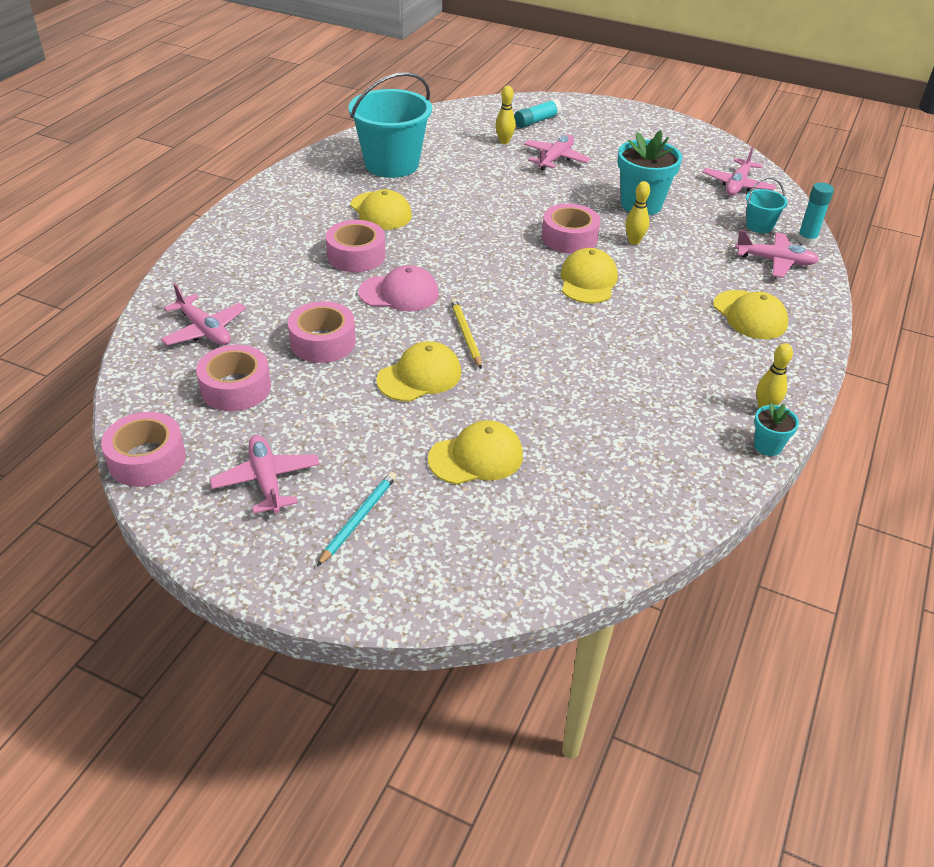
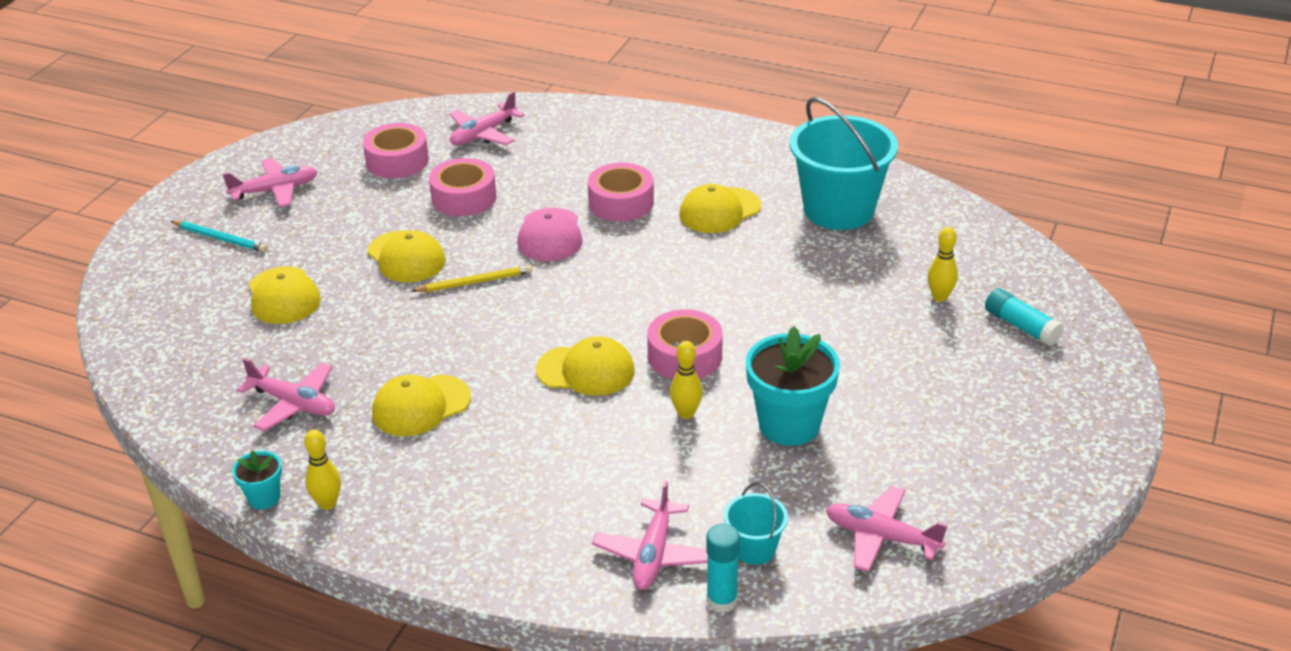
camera: 90 degrees right, 5 degrees down
pink tape [101,412,186,487] -> none
pink plane [524,135,590,171] -> pink plane moved to [237,358,335,431]
yellow cap [713,290,788,339] -> yellow cap moved to [372,375,471,436]

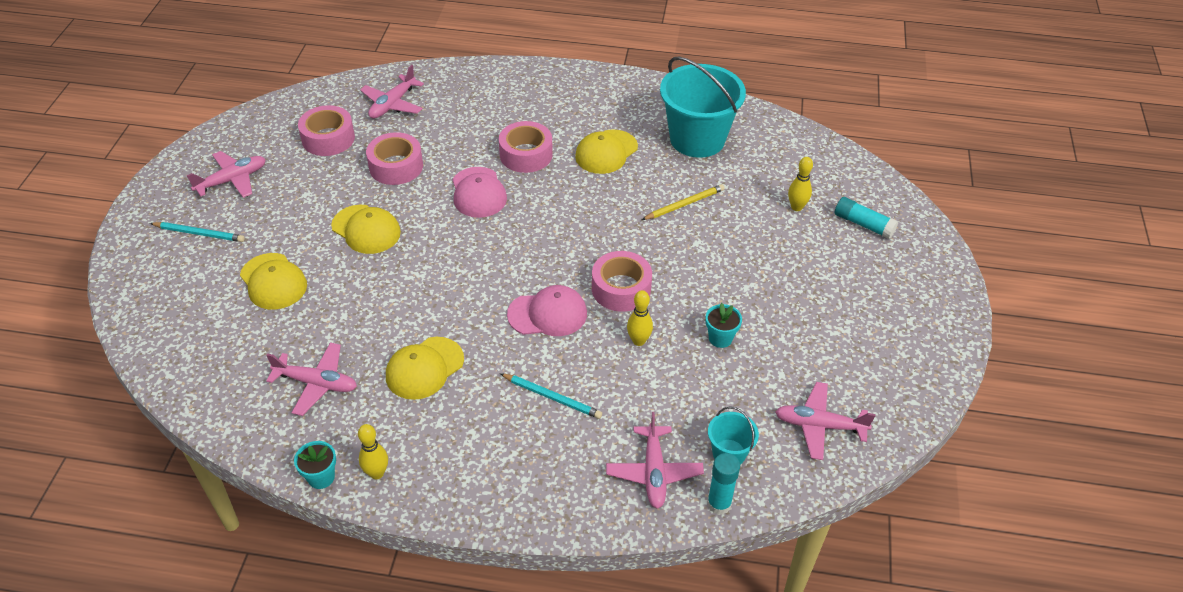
camera: 15 degrees left, 10 degrees up
yellow pencil [412,265,533,292] -> yellow pencil moved to [642,184,725,220]
yellow cap [536,336,635,396] -> pink cap [507,285,587,336]
turquoise flower pot [746,326,840,446] -> turquoise flower pot [706,303,742,348], size x0.50
none -> turquoise pencil [500,373,602,419]

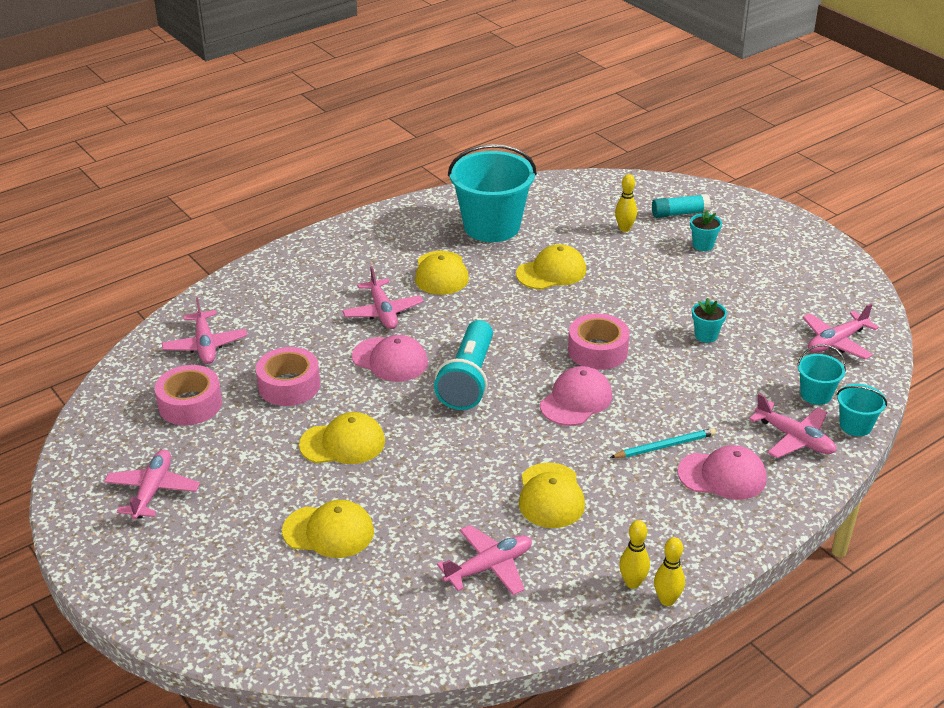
camera: 45 degrees left, 10 degrees down
turquoise pencil [150,222,245,242] -> none
turquoise flower pot [294,441,336,489] -> turquoise flower pot moved to [690,211,722,251]
pink tape [499,121,553,173] -> pink plane [342,266,424,329]
yellow bowling pin [627,290,653,346] -> yellow bowling pin moved to [654,537,685,606]
yellow pencil [642,184,725,220] -> yellow cap [516,244,586,290]
turquoise glue stick [707,453,740,515] -> turquoise bucket [837,384,887,436]
none -> turquoise flashlight [434,320,493,410]
none -> pink cap [677,445,767,500]

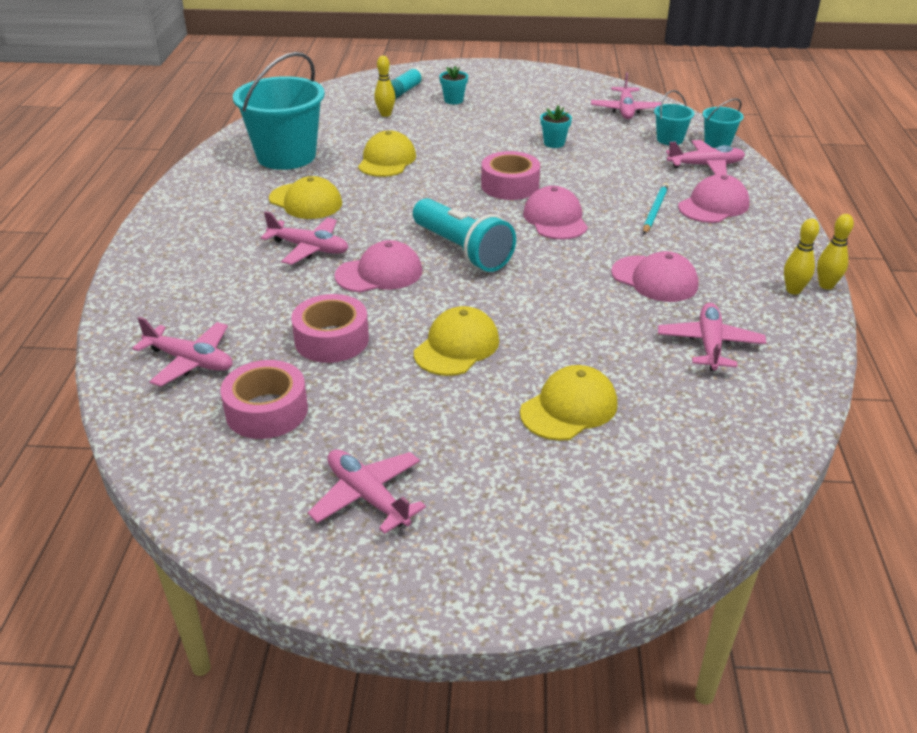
camera: 50 degrees left, 0 degrees up
yellow cap [519,462,585,528] -> pink cap [611,251,699,302]

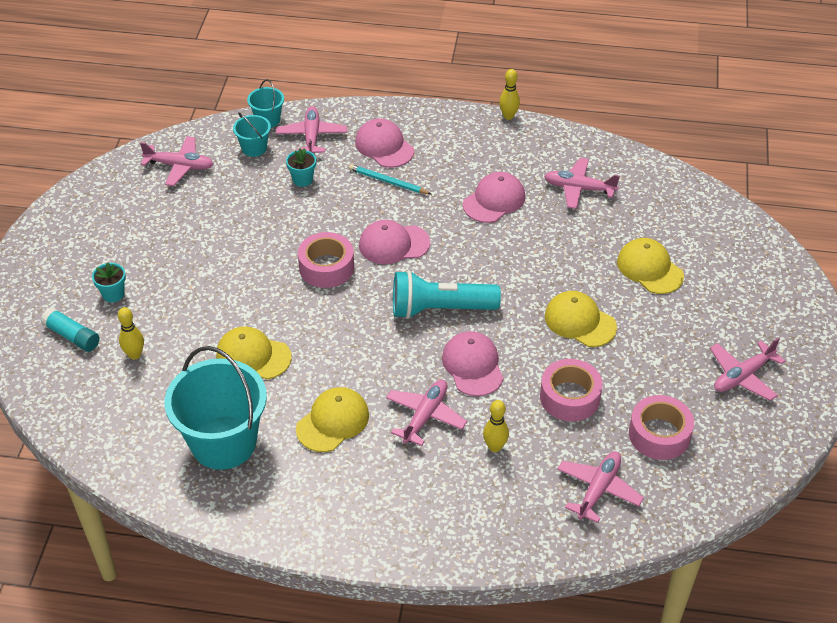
camera: 85 degrees left, 10 degrees up
turquoise flashlight [413,198,516,272] -> turquoise flashlight turned 150 degrees counterclockwise [393,270,501,319]
turquoise flower pot [540,105,572,148] -> turquoise flower pot moved to [286,148,316,187]
yellow bowling pin [784,218,819,295] -> yellow bowling pin moved to [483,400,509,452]

